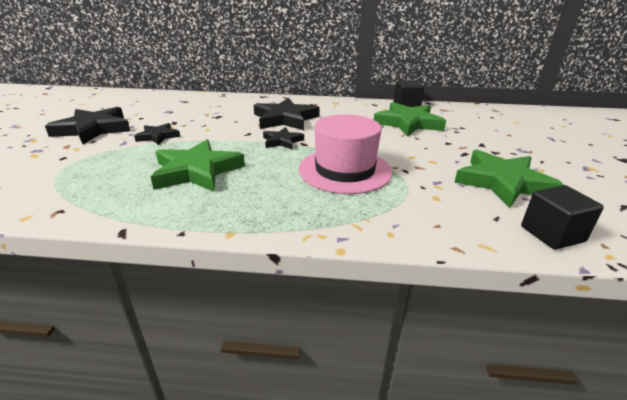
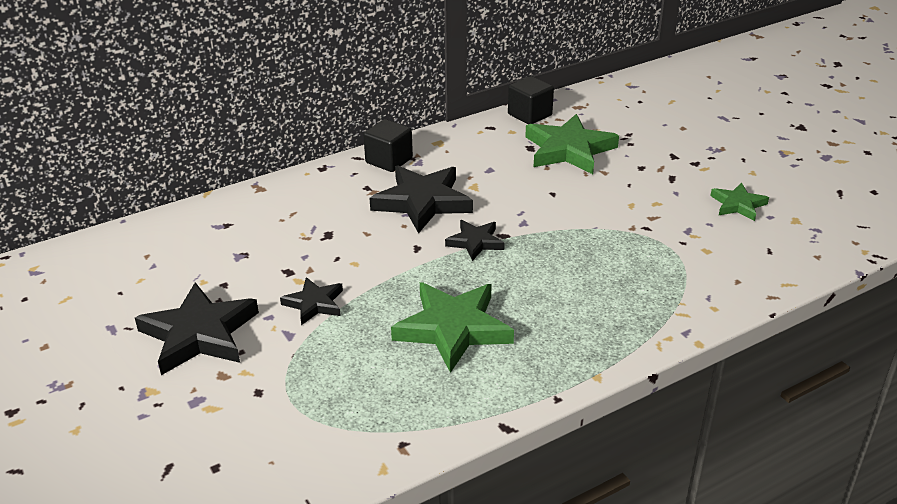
camera: 35 degrees left, 5 degrees up
pink hat [298,114,392,194] -> none
green star [454,150,564,208] -> green star [710,183,769,221], size x0.55
black cube [521,185,604,250] -> black cube moved to [363,119,413,172]

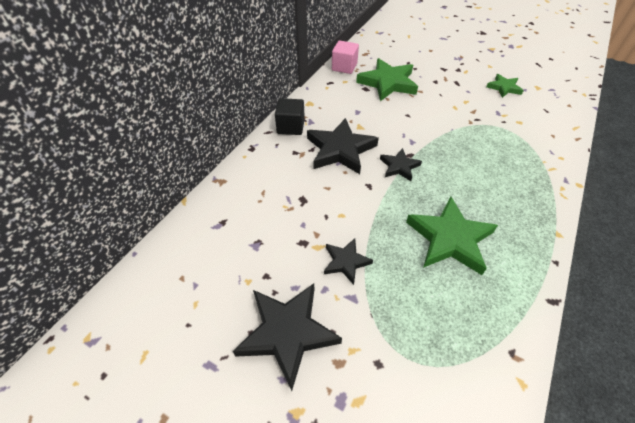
camera: 30 degrees left, 15 degrees up
black cube [508,76,554,124] -> pink cube [332,41,359,74]

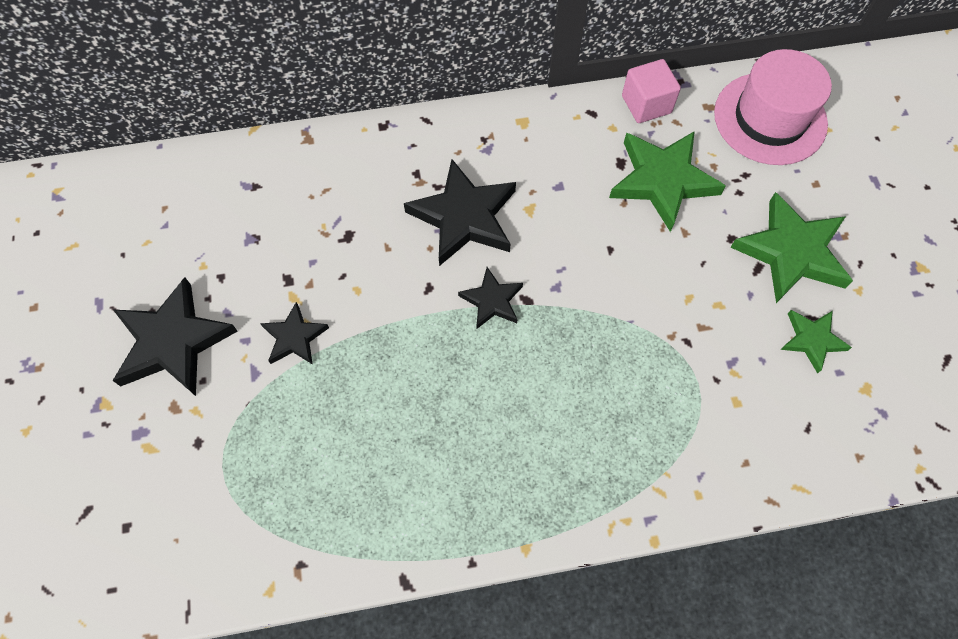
camera: 50 degrees right, 15 degrees up
black cube [275,98,305,135] -> none
green star [406,196,498,275] -> green star moved to [730,192,853,303]
none -> pink hat [714,49,832,165]

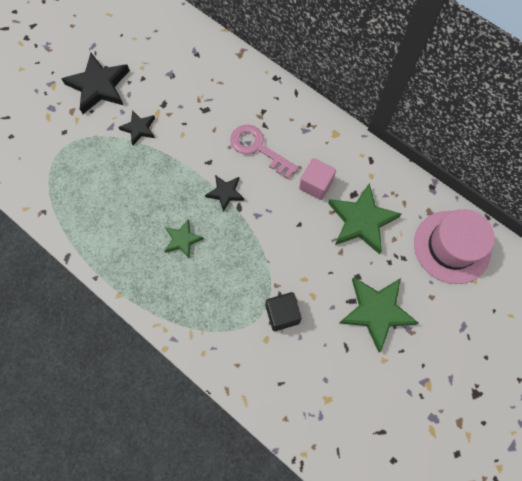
camera: 50 degrees right, 5 degrees up
black star [404,159,516,266] -> pink key [230,125,299,179]
pink cube [622,59,681,123] -> pink cube moved to [299,158,336,200]
green star [780,310,852,373] -> green star moved to [165,219,204,258]
none -> black cube [266,292,302,331]

